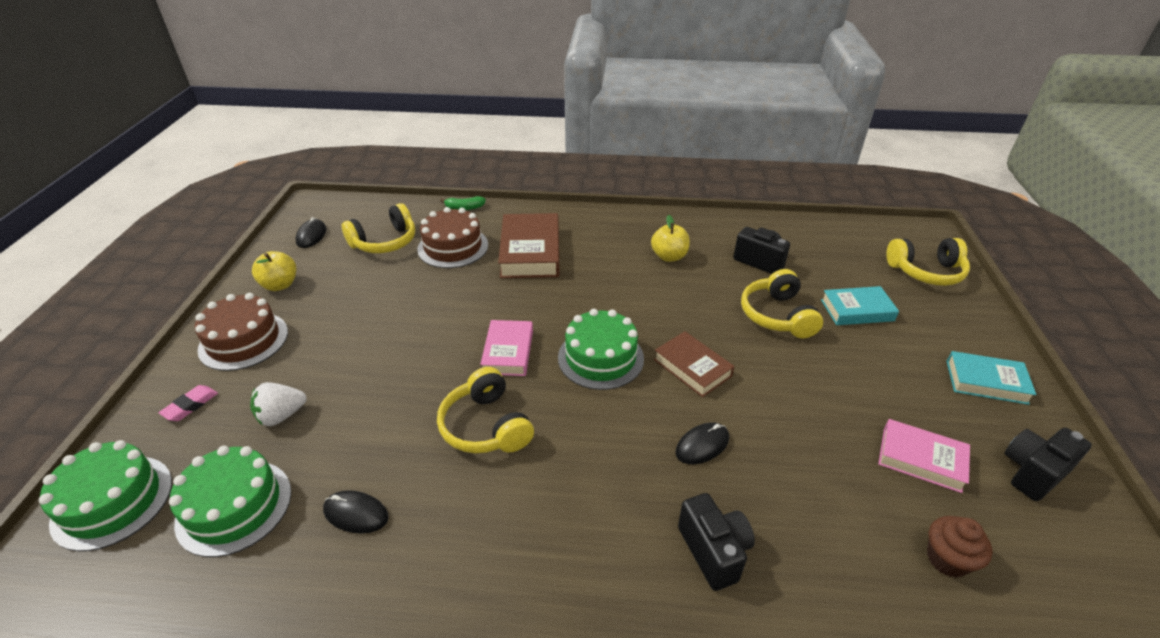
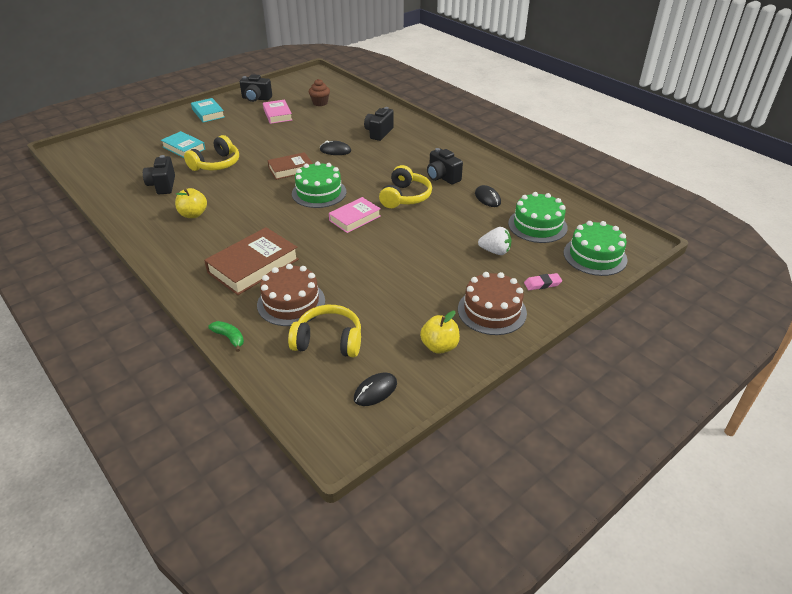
camera: 135 degrees left, 0 degrees up
brown book [654,331,735,397] -> brown book turned 60 degrees clockwise [267,152,313,180]
yellow headphones [886,238,970,286] -> none
none -> black camera [427,148,463,185]

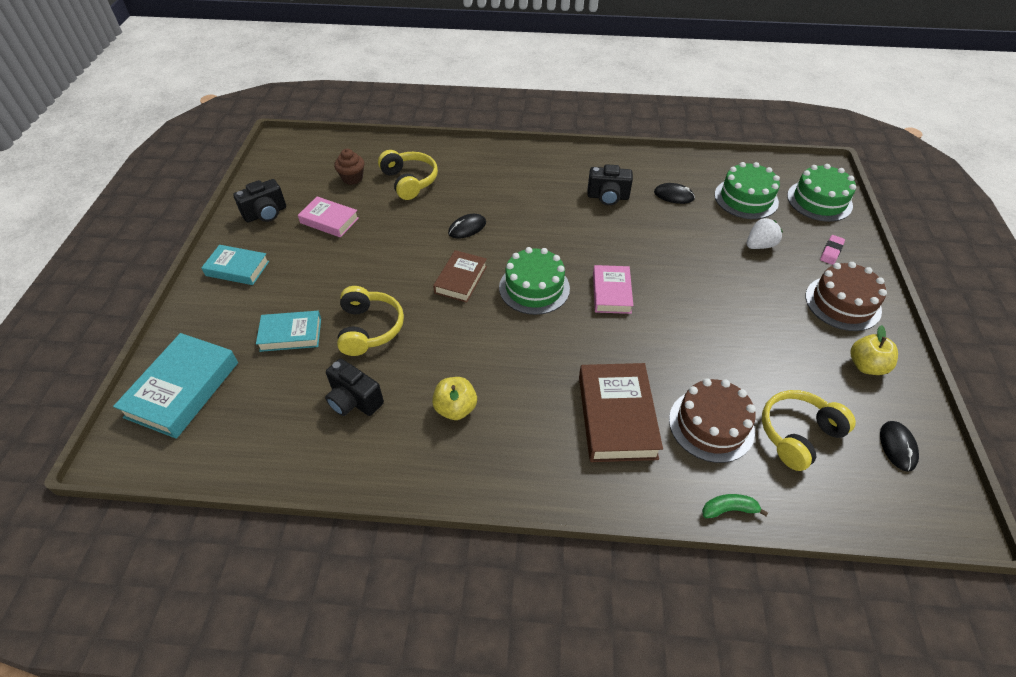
camera: 45 degrees left, 10 degrees up
black camera [364,107,394,141] -> none
yellow headphones [379,165,432,208] -> yellow headphones moved to [378,150,438,200]
none -> turquoise book [113,333,238,439]

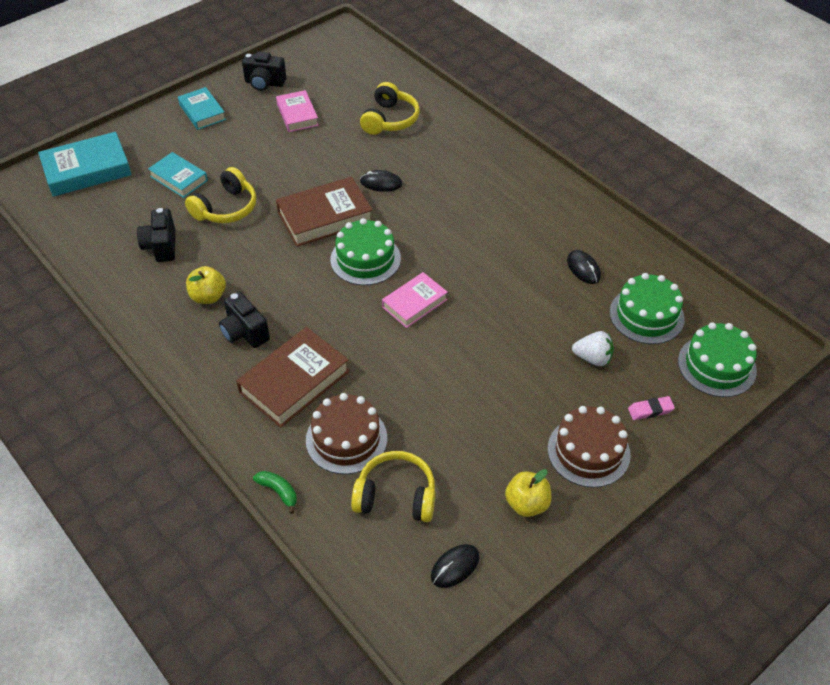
camera: 45 degrees right, 0 degrees up
brown cupcake [334,149,364,185] -> none
brown book [433,250,487,302] -> brown book [276,177,372,247], size x1.59
black camera [587,164,633,205] -> black camera moved to [219,292,270,348]

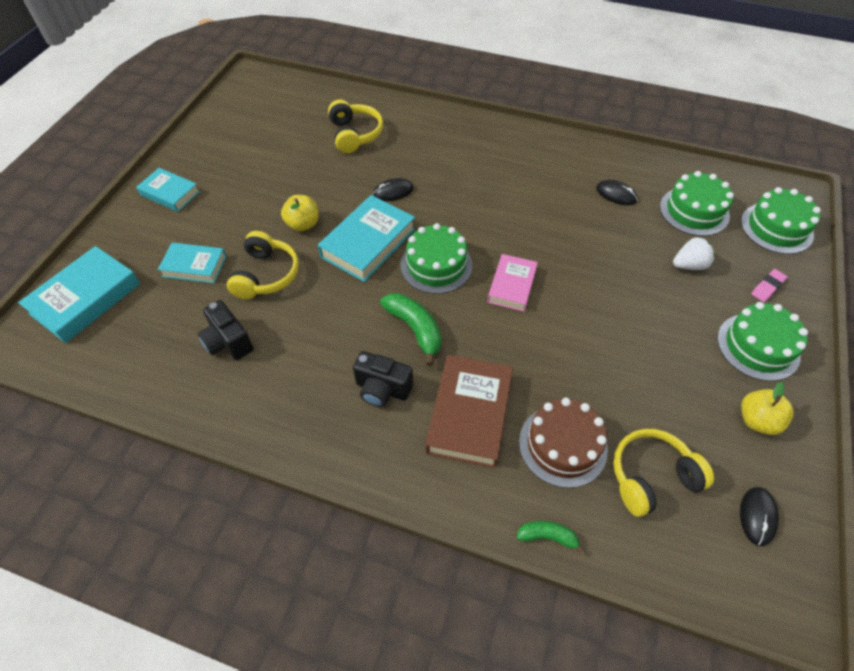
camera: 30 degrees left, 5 degrees up
yellow apple [186,266,226,304] -> yellow apple moved to [281,195,319,231]
black camera [242,52,286,91] -> none
pink book [276,90,319,132] -> none
brown book [276,177,372,247] -> turquoise book [318,195,415,282]
brown cake [548,406,631,488] -> green cake [717,302,808,381]
none -> green banana [380,293,442,366]

